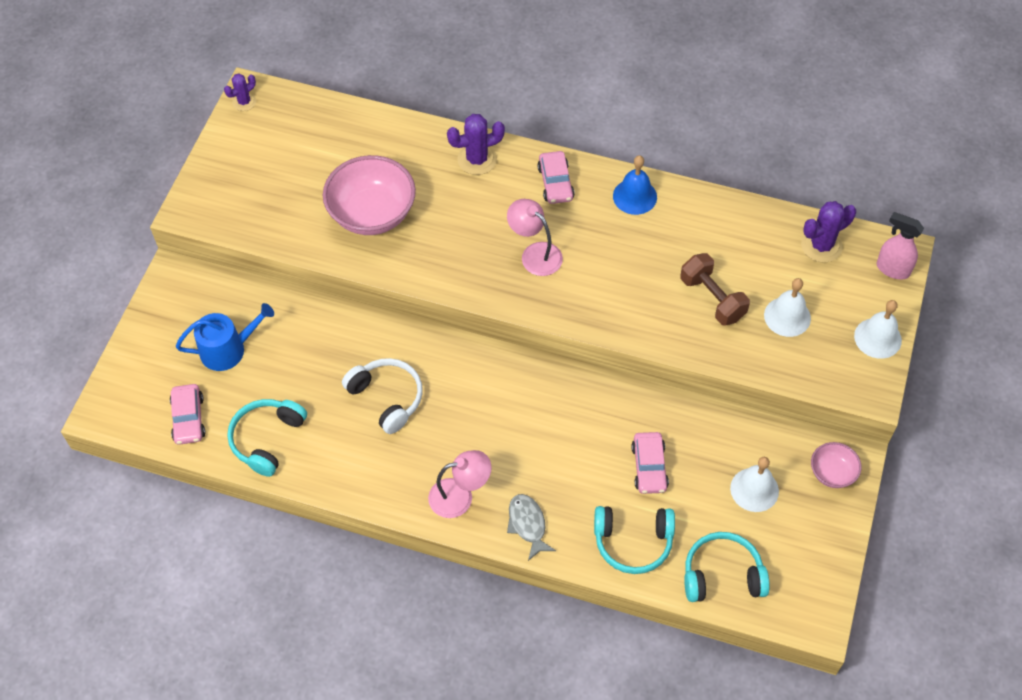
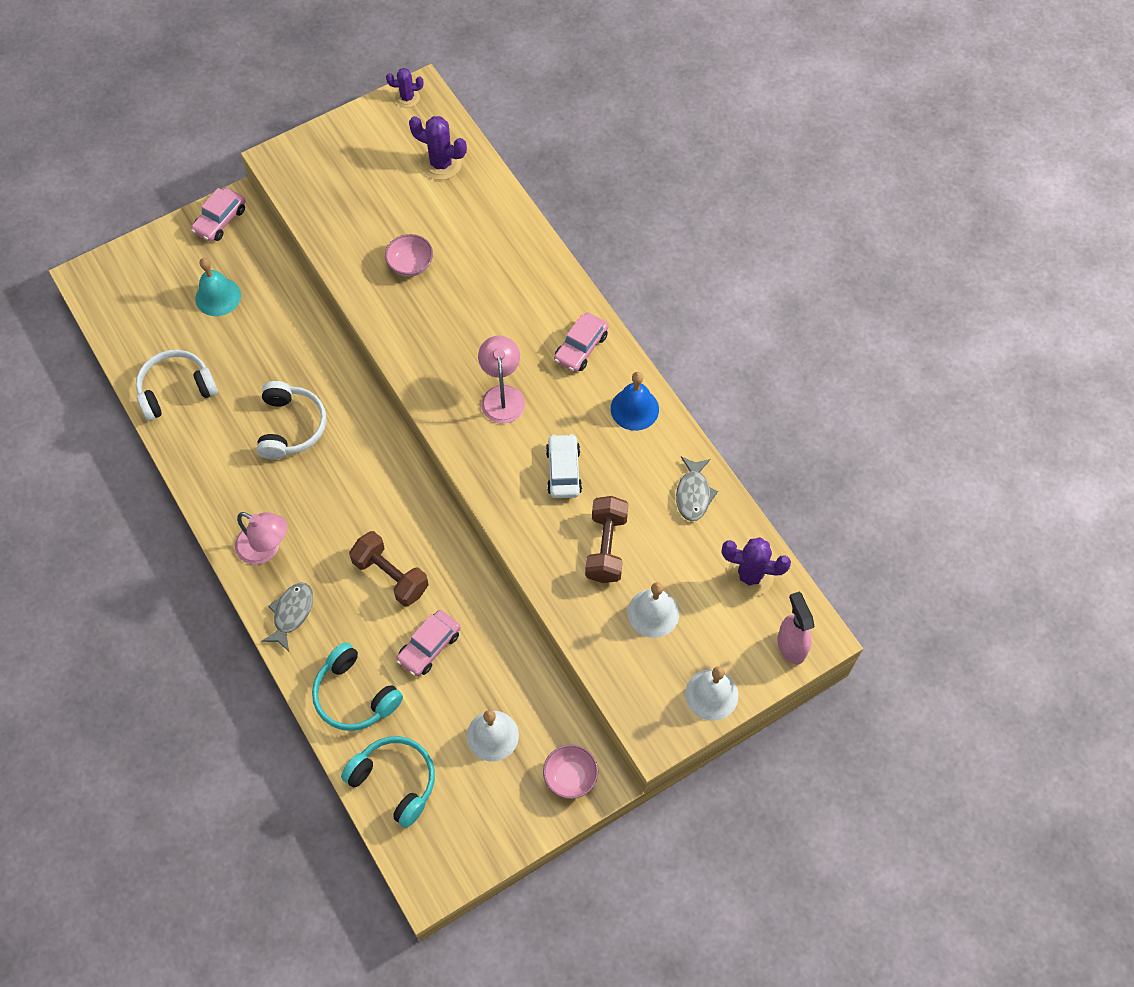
camera: 40 degrees right, 5 degrees up
pink car [170,384,205,445] -> pink car moved to [191,188,246,242]
blue watering can [176,303,274,371] -> turquoise bell [195,258,241,316]
turquoise headphones [227,399,307,477] -> white headphones [136,350,218,421]
pink bowl [323,155,416,235] -> pink bowl [385,234,433,277], size x0.50
purple cactus [447,114,505,175] -> purple cactus moved to [409,116,467,180]
none -> brown dumbbell [349,531,429,607]
none -> white car [546,434,582,498]
none -> grey fish [676,456,718,521]

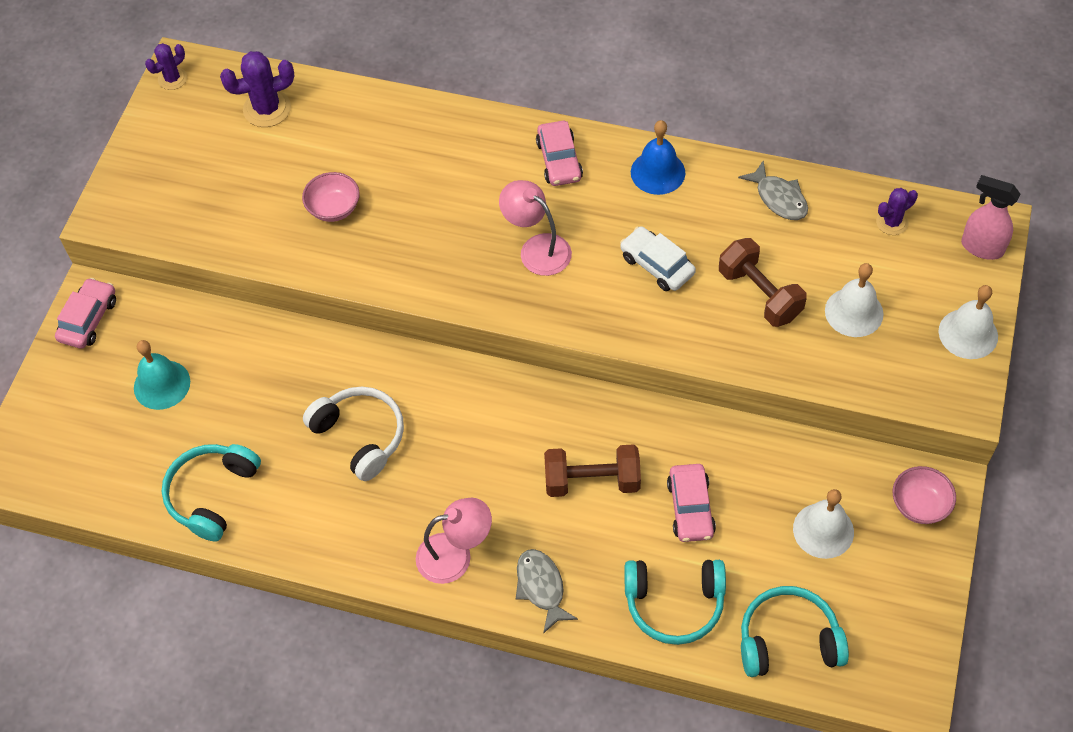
camera: 40 degrees left, 5 degrees down
white headphones [136,350,218,421] -> turquoise headphones [161,444,261,542]
pink car [191,188,246,242] -> pink car turned 150 degrees counterclockwise [55,278,116,349]
purple cactus [722,537,791,597] -> purple cactus [876,188,918,235], size x0.62

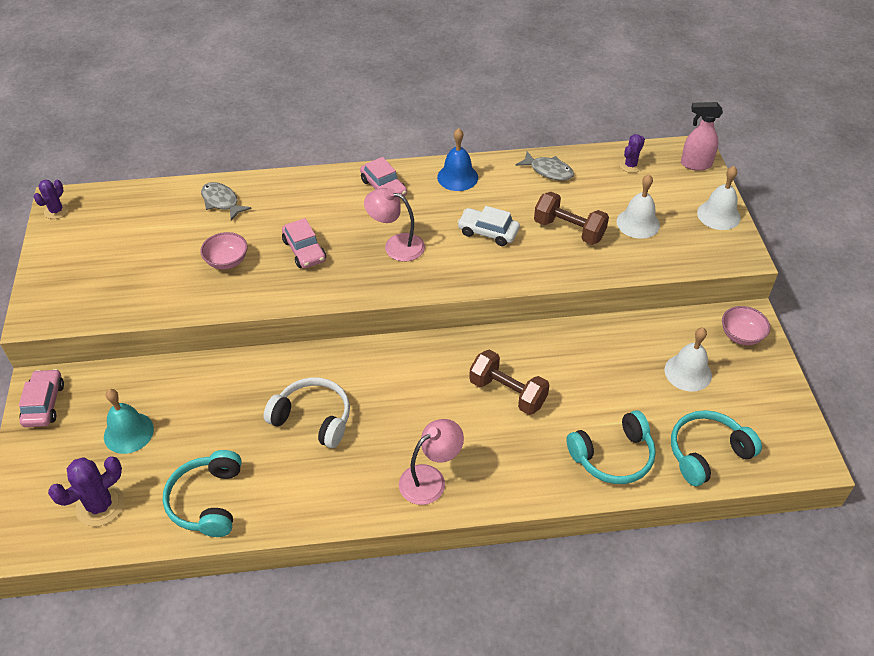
camera: 25 degrees left, 10 degrees down
purple cactus [220,51,294,127] -> purple cactus moved to [48,456,124,527]
grey fish [516,549,578,634] -> grey fish moved to [201,182,252,221]
brown dumbbell [544,444,641,497] -> brown dumbbell turned 60 degrees clockwise [469,350,549,415]
pink car [667,464,716,542] -> pink car moved to [282,218,326,268]

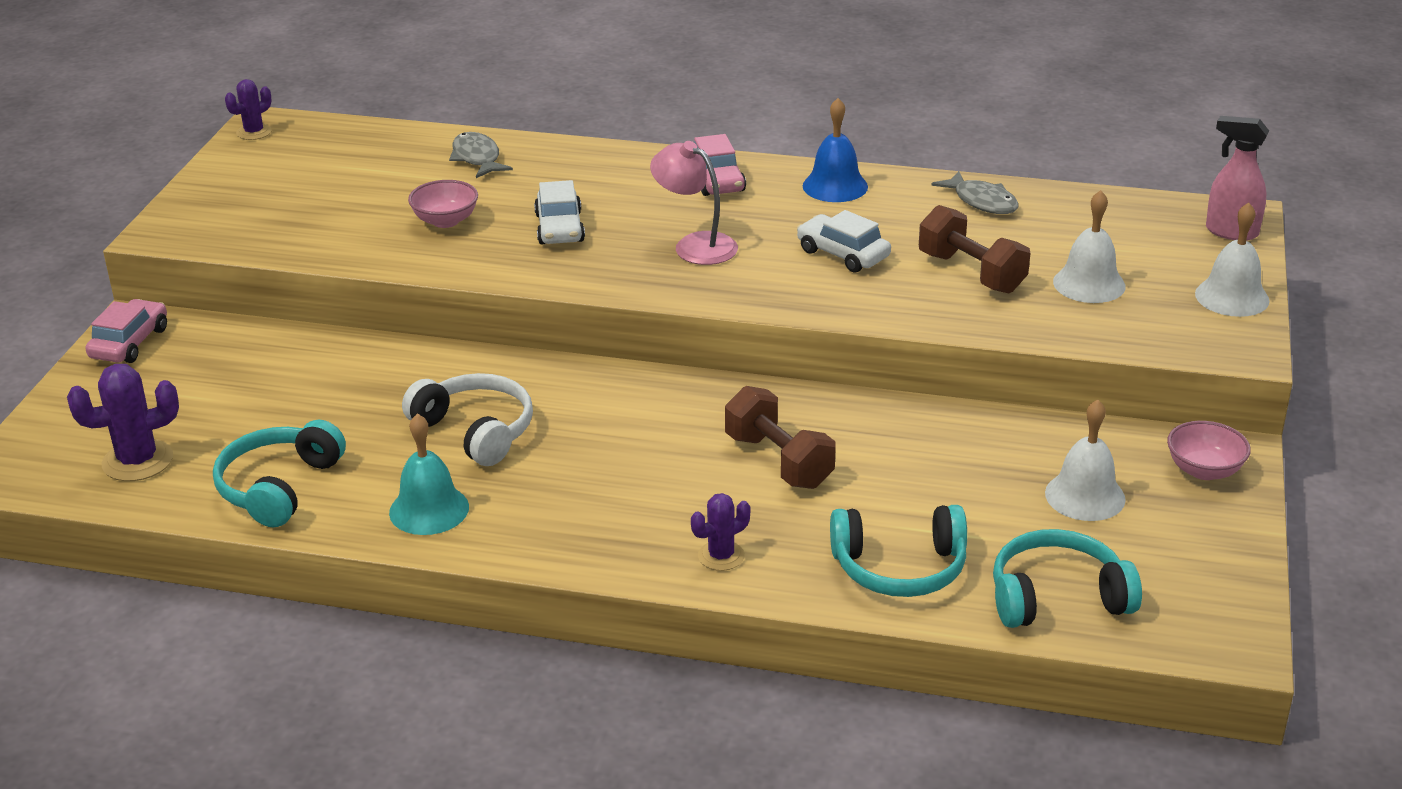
camera: 20 degrees right, 15 degrees down
turquoise bell [104,389,154,454] -> turquoise bell moved to [389,413,469,535]
pink car [282,218,326,268] -> white car [534,180,585,245]
pink lamp [399,419,464,505] -> none
purple cactus [619,134,645,173] -> purple cactus moved to [691,493,750,571]

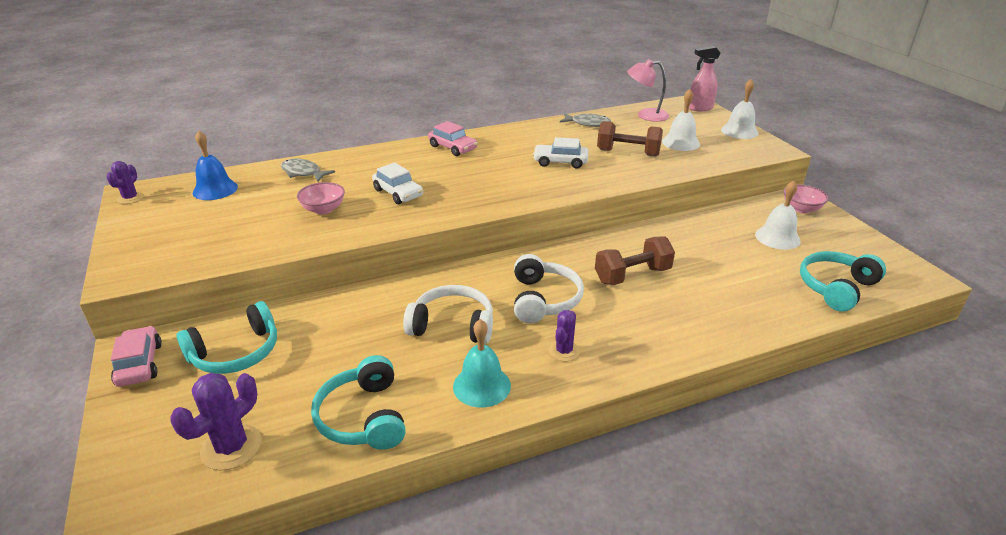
camera: 35 degrees left, 0 degrees up
pink lamp [650,141,738,265] -> pink lamp moved to [627,59,669,122]
purple cactus [691,493,750,571] -> purple cactus moved to [549,310,580,361]
brown dumbbell [725,386,836,489] -> brown dumbbell turned 45 degrees counterclockwise [595,237,675,285]
blue bell [803,98,868,202] -> blue bell moved to [193,130,238,200]
turquoise headphones [830,505,967,597] -> turquoise headphones moved to [176,301,277,374]
none -> white headphones [514,254,584,323]

